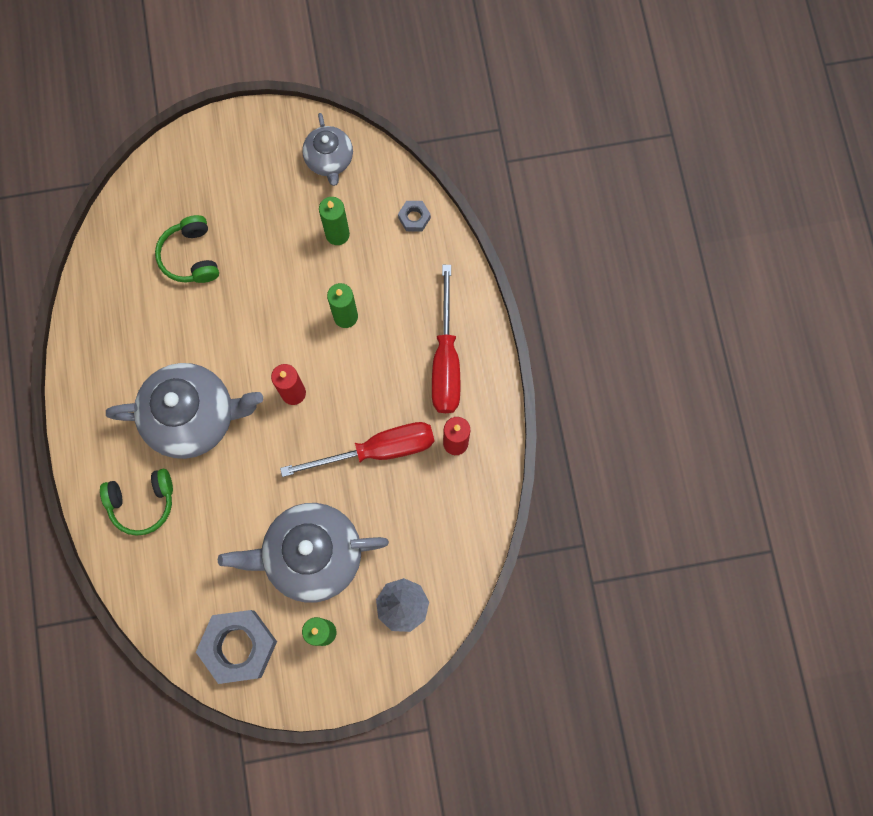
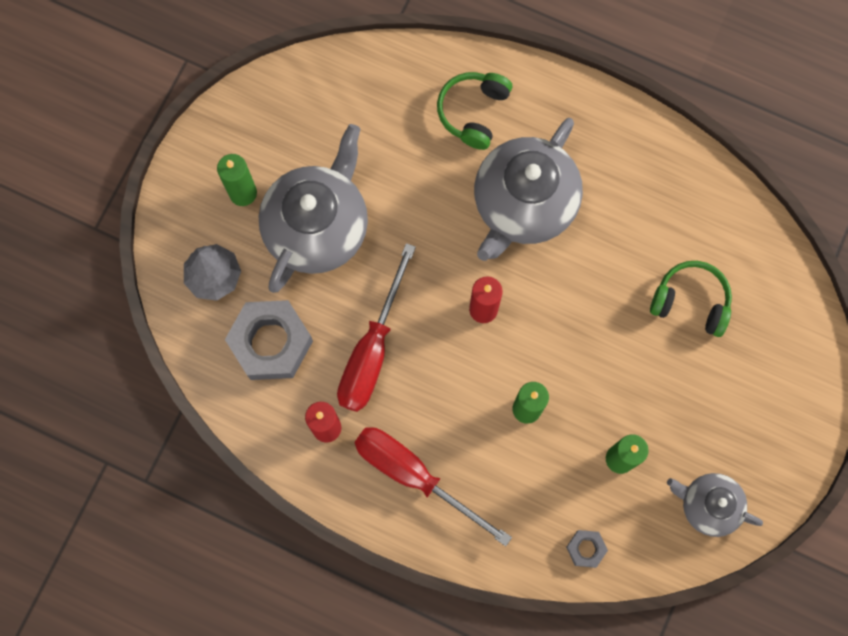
camera: 125 degrees right, 0 degrees up
grey nut [196,610,277,684] -> grey nut moved to [225,300,313,380]

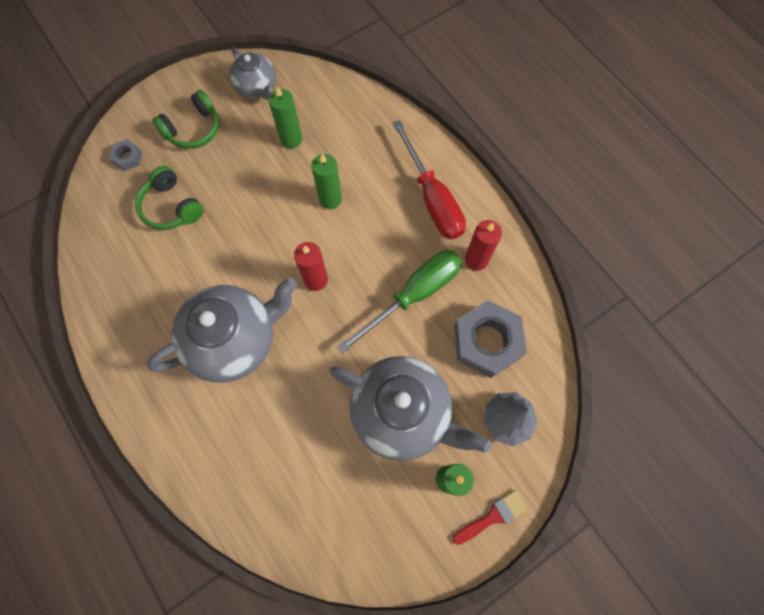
camera: 150 degrees left, 5 degrees down
grey teapot [259,124,368,293] -> grey teapot turned 120 degrees counterclockwise [329,356,492,461]
red screwdriver [337,243,416,412] -> green screwdriver [337,250,462,353]
green headphones [437,72,512,150] -> green headphones moved to [153,90,219,149]
grey nut [566,530,608,568] -> grey nut moved to [109,139,142,171]
none -> red brush [452,490,527,545]

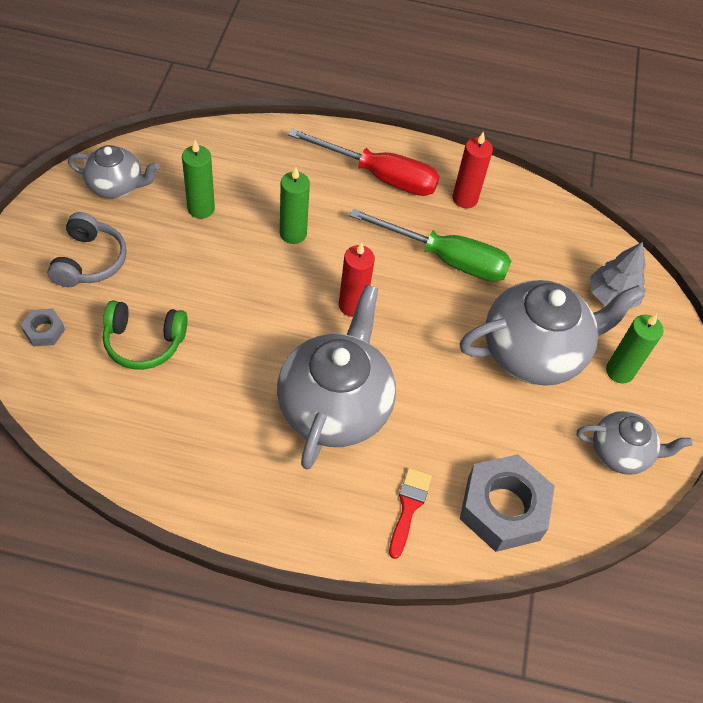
camera: 50 degrees left, 15 degrees down
green headphones [153,90,219,149] -> grey headphones [47,212,127,287]
green screwdriver [337,250,462,353] -> green screwdriver turned 105 degrees clockwise [349,208,511,282]
red brush [452,490,527,545] -> red brush moved to [389,468,432,559]
grey nut [454,300,527,378] -> grey nut moved to [460,454,555,552]
none -> grey teapot [577,411,693,475]

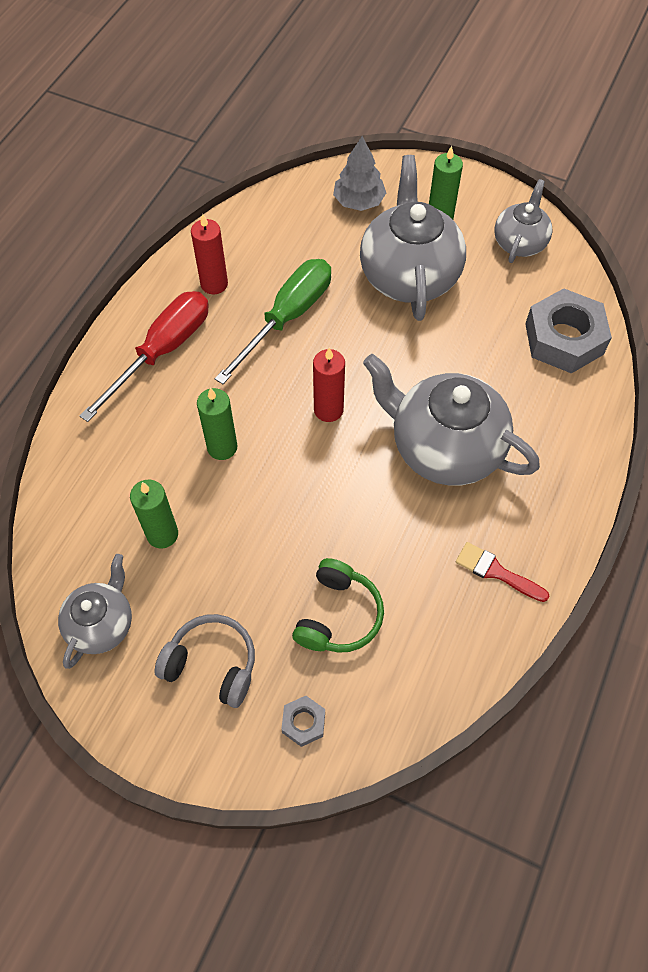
camera: 70 degrees left, 5 degrees up
red brush [389,468,432,559] -> red brush moved to [456,542,549,602]

